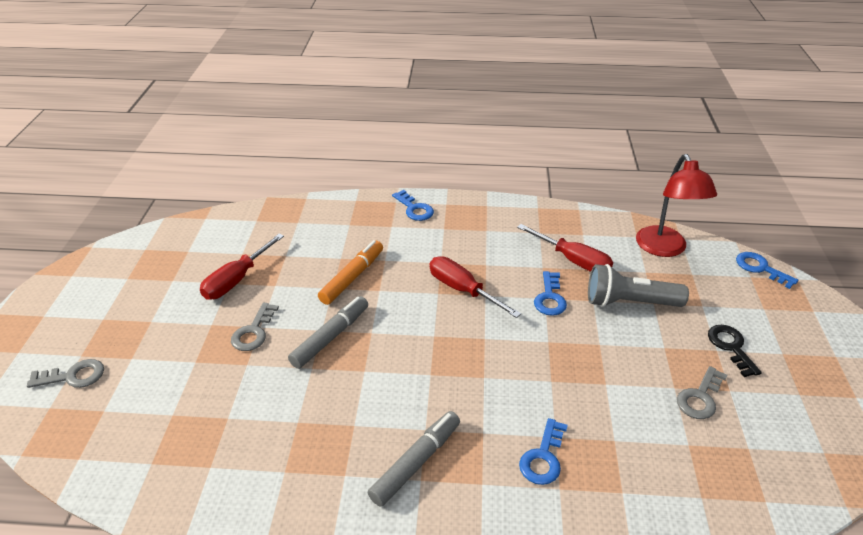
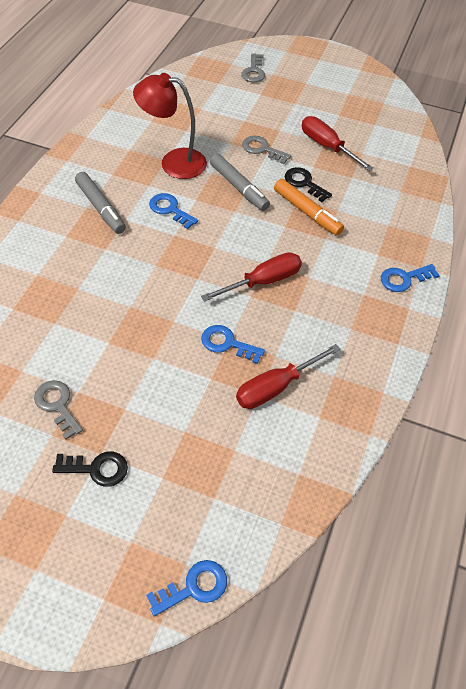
camera: 105 degrees right, 15 degrees up
blue key [519,418,568,485] -> blue key moved to [149,193,198,229]
grey flashlight [588,264,689,307] -> none
red lamp [636,154,717,257] -> red lamp moved to [133,73,207,179]
none -> black key [285,167,332,202]

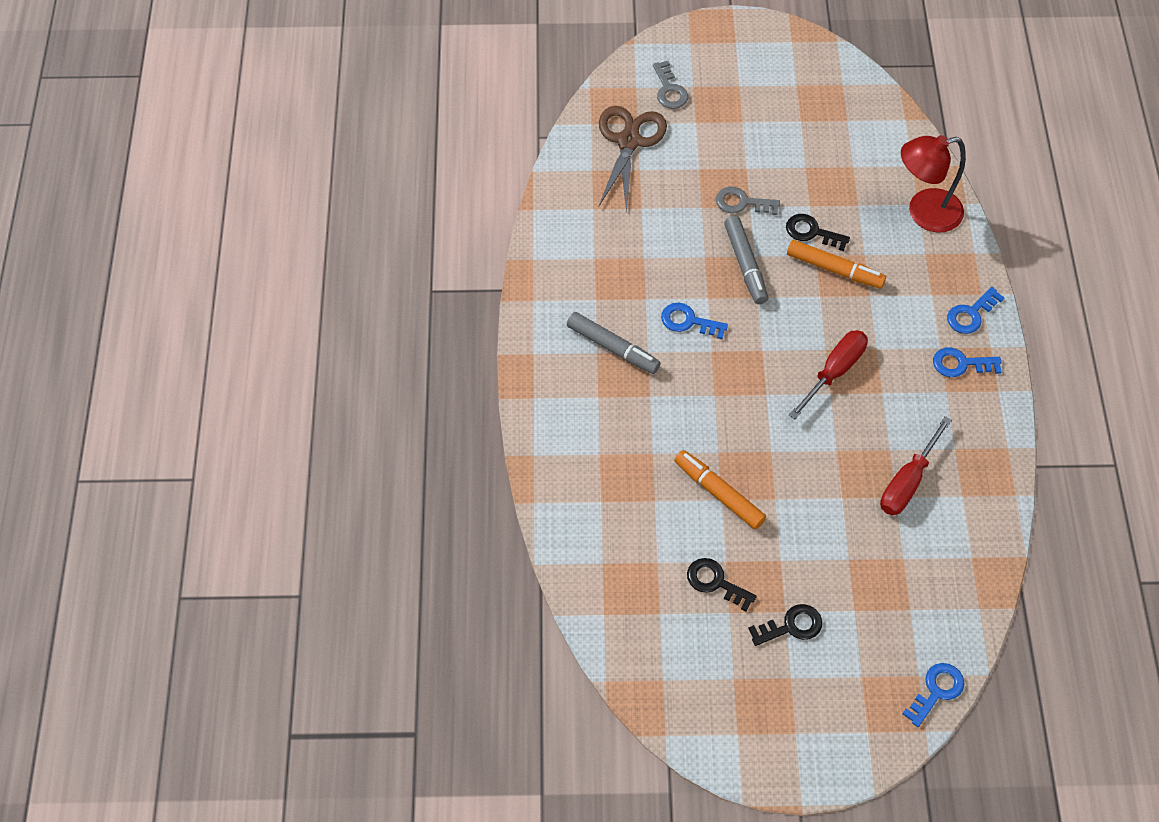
camera: 20 degrees left, 5 degrees up
grey key [34,380,83,440] -> black key [687,558,757,612]
red lamp [133,73,207,179] -> red lamp moved to [901,135,966,233]
blue key [201,325,265,364] -> blue key moved to [933,347,1002,377]
grey marker [210,154,270,211] -> grey marker turned 45 degrees clockwise [724,216,768,304]
red screwdriver [302,116,374,171] -> none
none -> brown scissors [599,106,667,212]
none -> orange marker [674,450,766,529]

